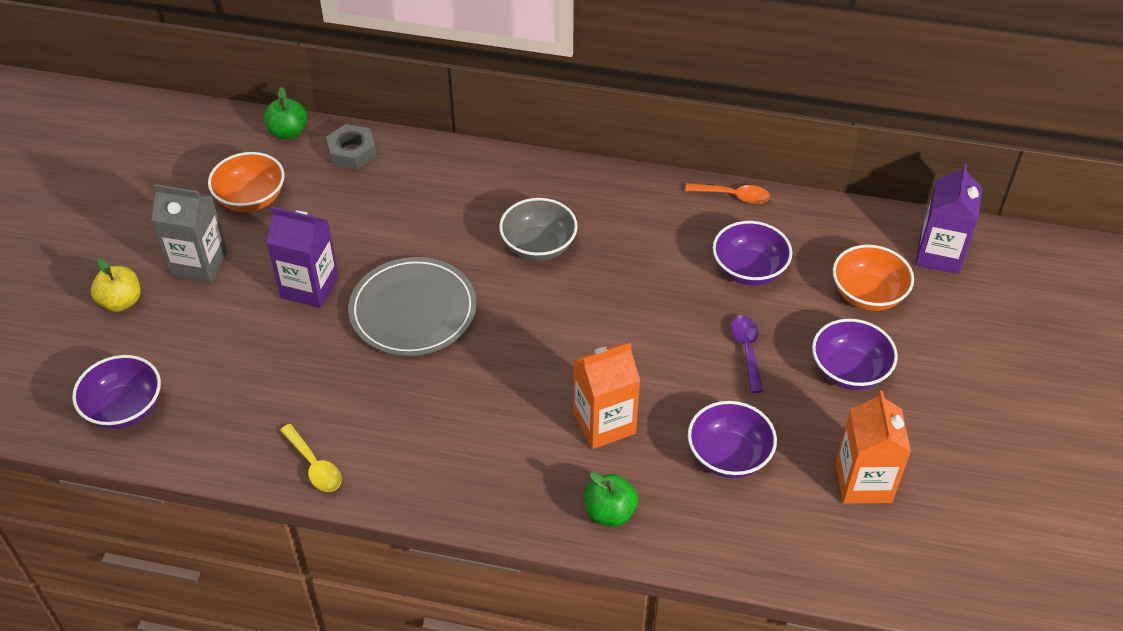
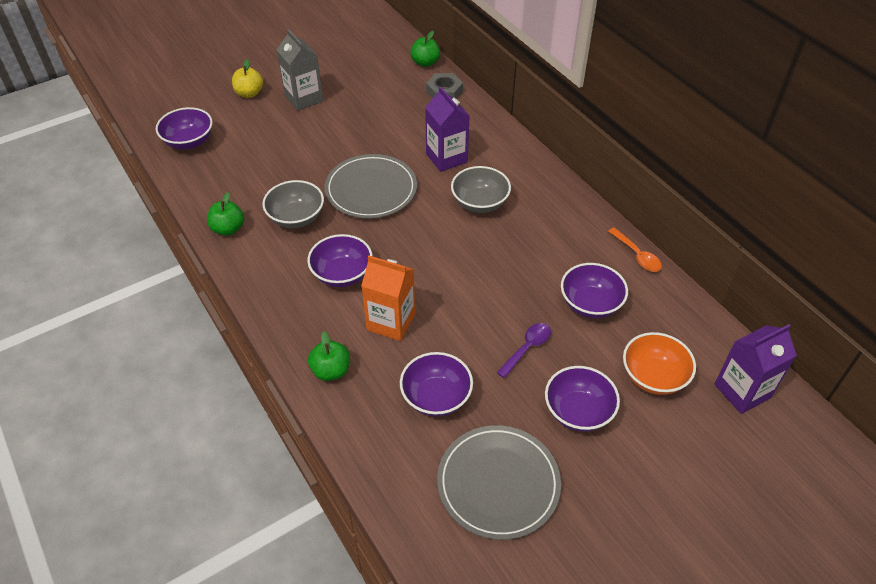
camera: 45 degrees right, 0 degrees up
orange bowl [208,152,285,212] -> none
purple carton [267,207,339,308] -> purple carton moved to [425,86,470,172]
yellow spoon [280,424,342,492] -> green apple [207,192,244,236]
orange carton [836,391,911,504] -> grey plate [437,425,561,540]
none -> grey bowl [262,180,324,228]
none -> purple bowl [307,234,372,287]

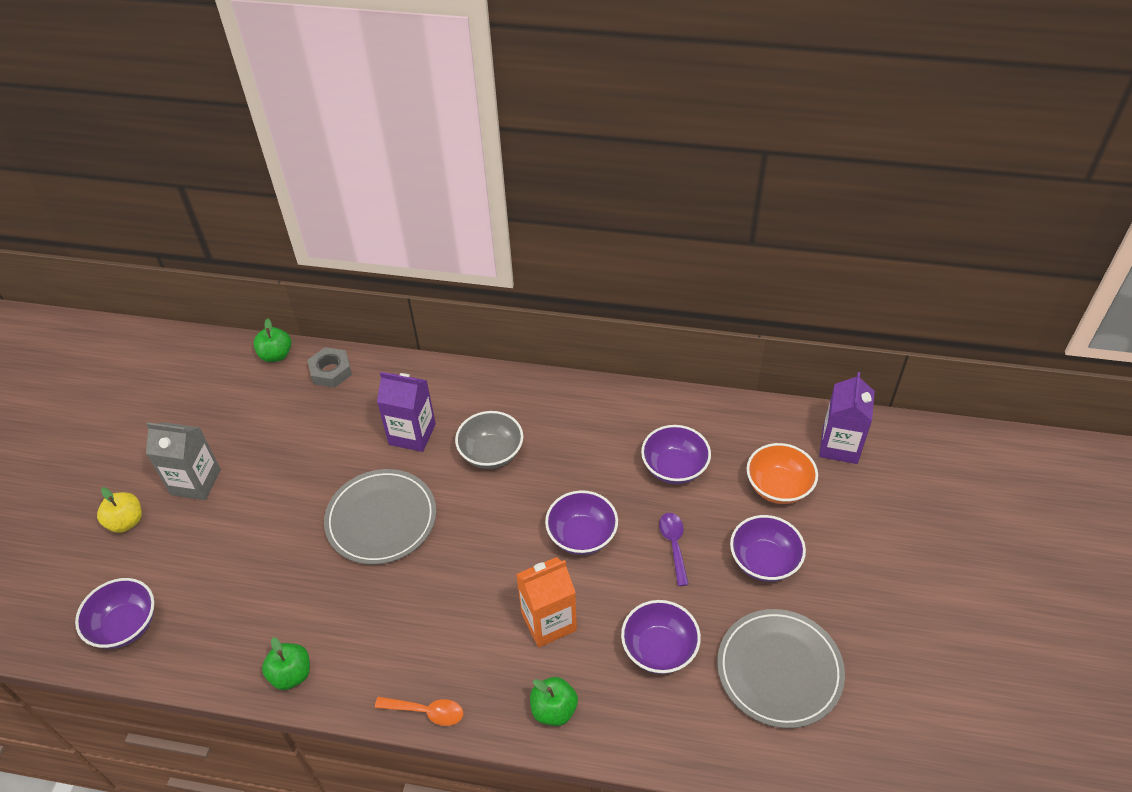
camera: 45 degrees left, 0 degrees up
grey bowl [262,180,324,228] -> none
purple bowl [307,234,372,287] -> purple bowl moved to [545,490,618,555]
orange spoon [608,228,662,272] -> orange spoon moved to [375,697,463,726]

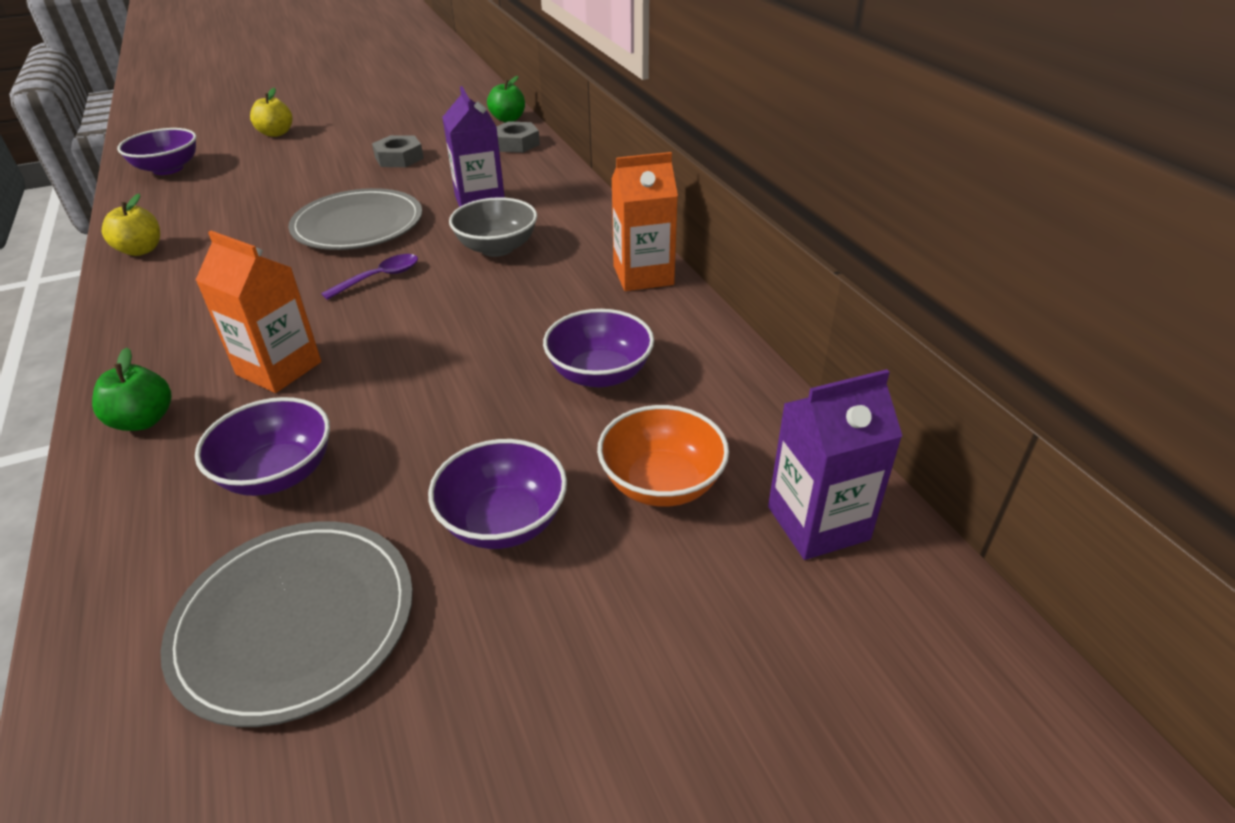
camera: 55 degrees right, 10 degrees down
grey carton [146,422,221,500] -> none
green apple [262,637,310,690] -> yellow apple [102,194,160,256]
orange spoon [375,697,463,726] -> none
purple bowl [545,490,618,555] -> none
purple spoon [659,513,689,586] -> purple spoon moved to [321,254,418,300]
none -> grey nut [372,135,424,167]
none -> orange carton [611,152,678,291]

